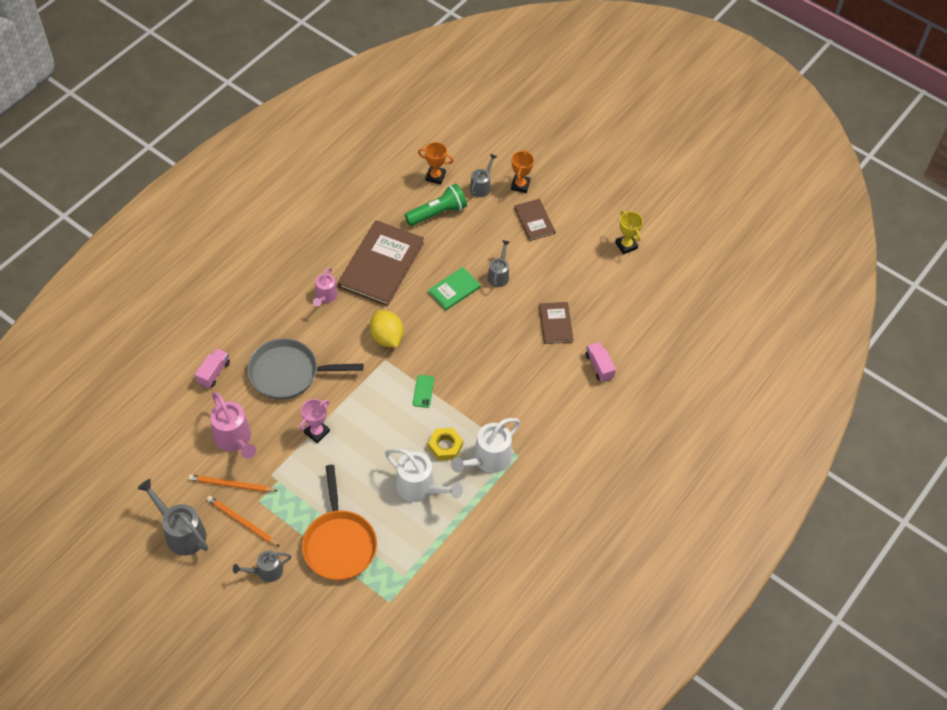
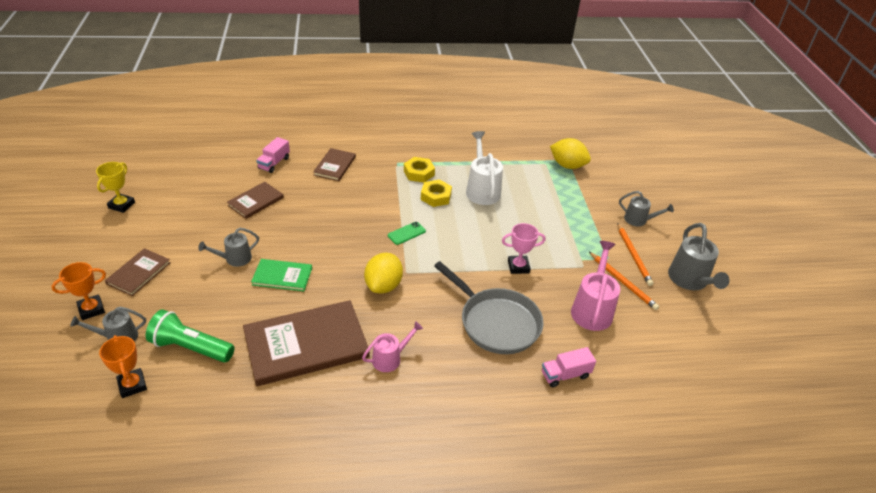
camera: 135 degrees left, 15 degrees down
orange pan [302,465,377,580] -> none
white watering can [451,418,520,473] -> yellow nut [404,157,435,183]
none -> brown book [313,148,356,181]
none -> yellow lemon [550,138,591,169]

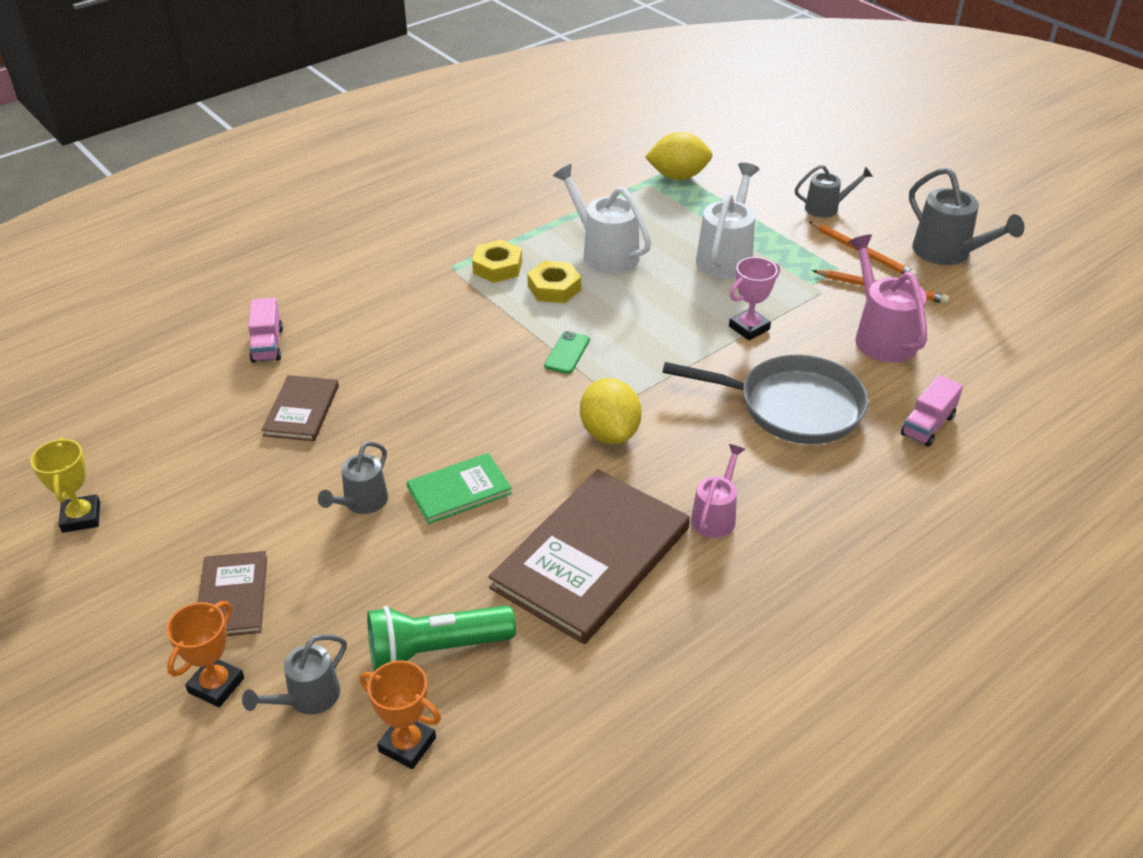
camera: 30 degrees left, 0 degrees up
brown book [313,148,356,181] -> none
none -> white watering can [696,163,760,279]

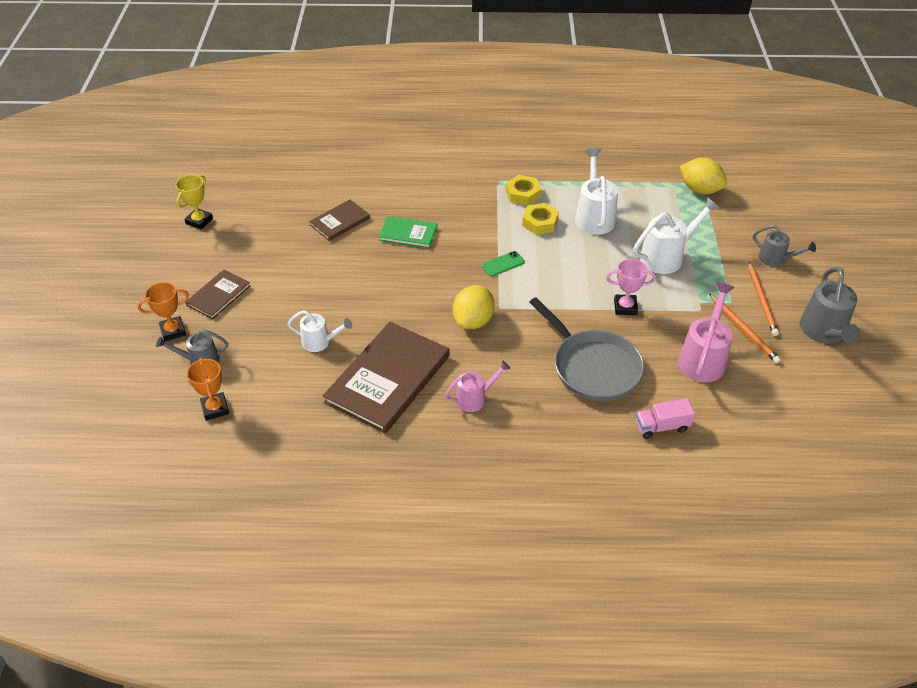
camera: 40 degrees right, 5 degrees up
pink truck [248,298,283,363] -> none
grey watering can [318,441,388,514] -> none
green flashlight [367,605,516,672] -> none
green book [407,453,512,524] -> green book moved to [378,216,437,248]
brown book [488,469,690,644] -> brown book turned 45 degrees counterclockwise [323,322,450,434]
none -> white watering can [288,310,352,352]

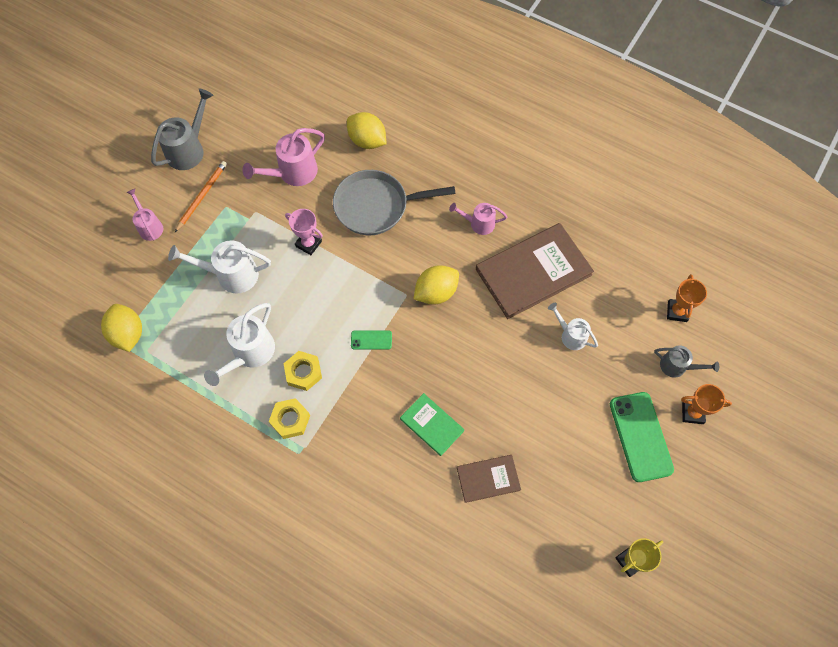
camera: 150 degrees left, 20 degrees up
brown book [186,270,250,319] -> green phone [610,392,674,482]
grey pan [529,297,644,401] -> grey pan turned 90 degrees counterclockwise [333,170,456,235]
pink truck [636,398,695,439] -> yellow lemon [347,112,386,149]
orange pencil [709,294,781,363] -> none
grey watering can [753,225,816,267] -> pink watering can [126,189,163,241]

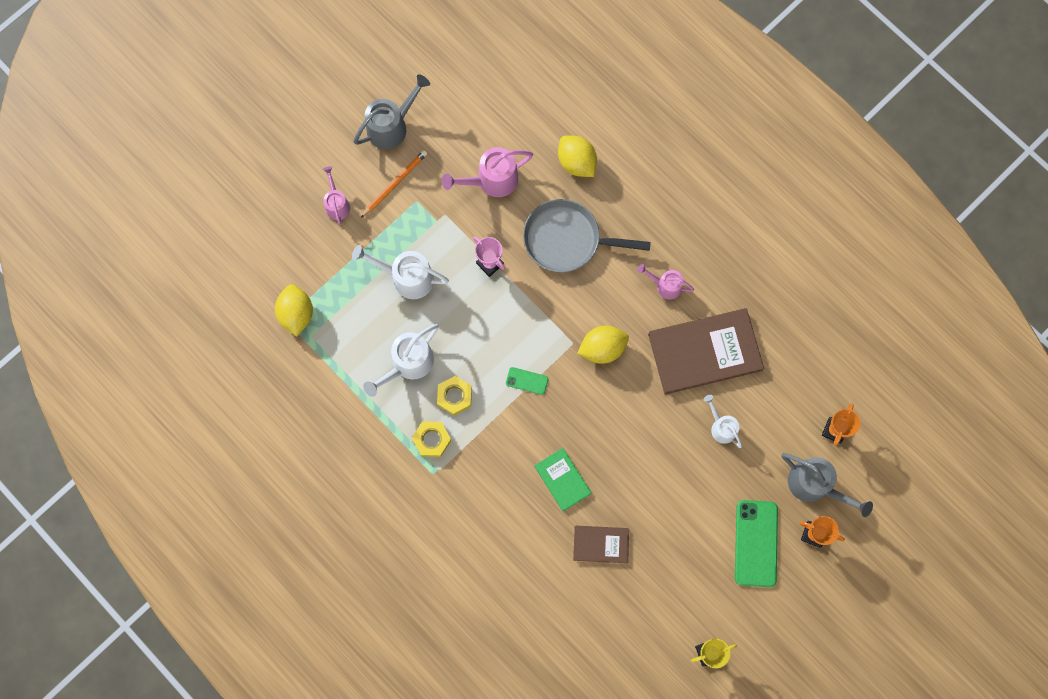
camera: 15 degrees right, 10 degrees up
grey watering can [654,345,719,378] -> grey watering can [782,453,873,517], size x1.63

